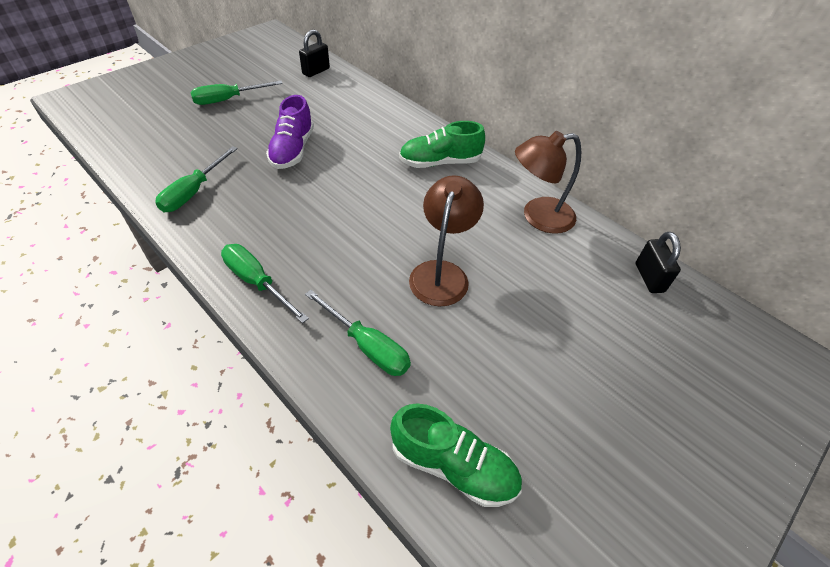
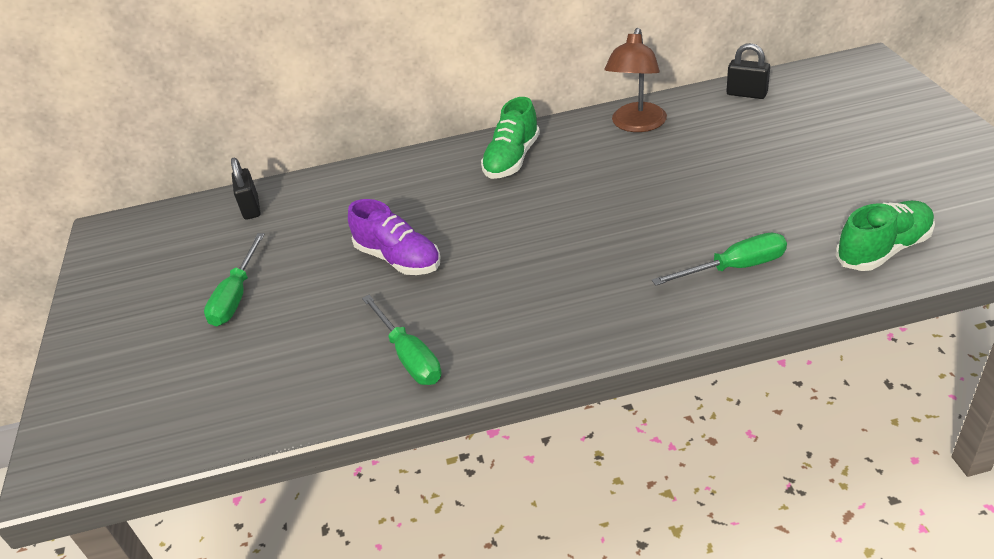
camera: 50 degrees left, 10 degrees down
green screwdriver [221,244,309,323] -> none
brown lamp [409,175,484,307] -> none

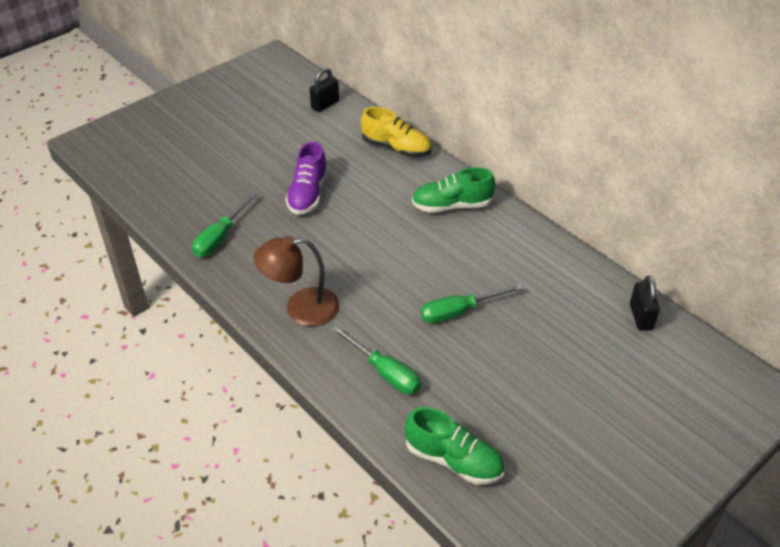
camera: 55 degrees right, 5 degrees up
green screwdriver [204,233,265,327] -> green screwdriver moved to [421,284,523,324]
brown lamp [604,28,667,132] -> brown lamp moved to [253,236,339,326]
none -> yellow shoe [361,107,432,157]

